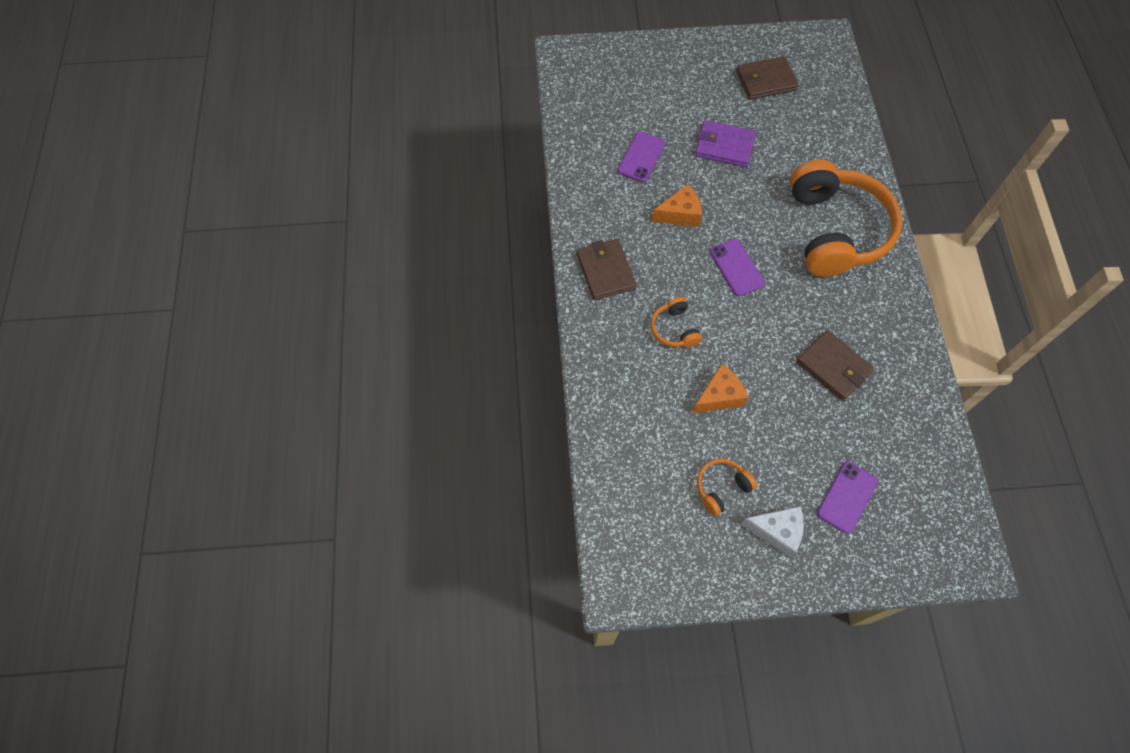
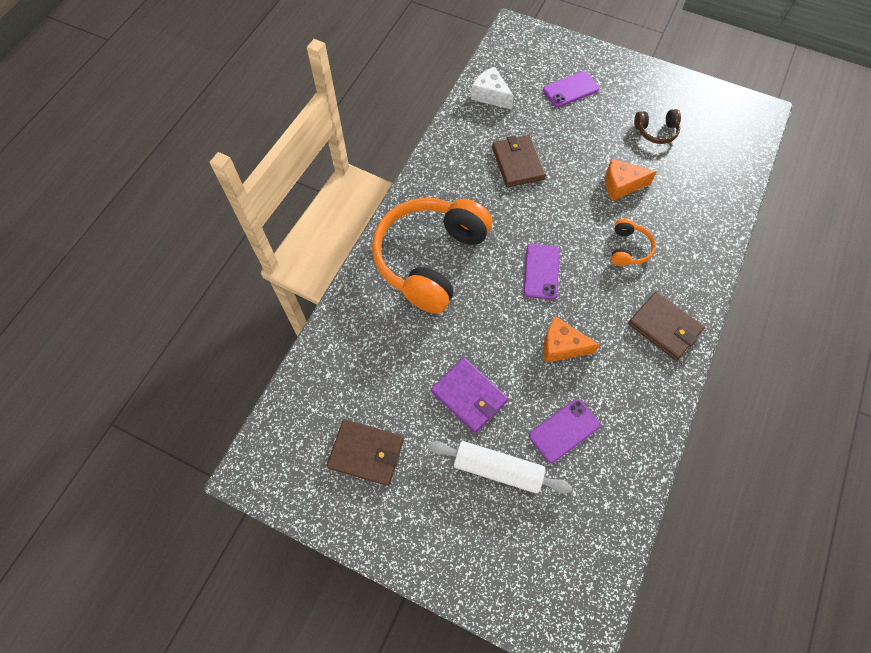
camera: 150 degrees left, 0 degrees up
brown wallet [577,239,636,300] -> brown wallet turned 60 degrees counterclockwise [628,291,705,360]
orange headphones [697,459,757,516] -> brown headphones [634,109,681,144]
white cheese [741,506,804,557] -> white cheese moved to [471,66,514,110]
none -> white rolling pin [428,441,572,493]

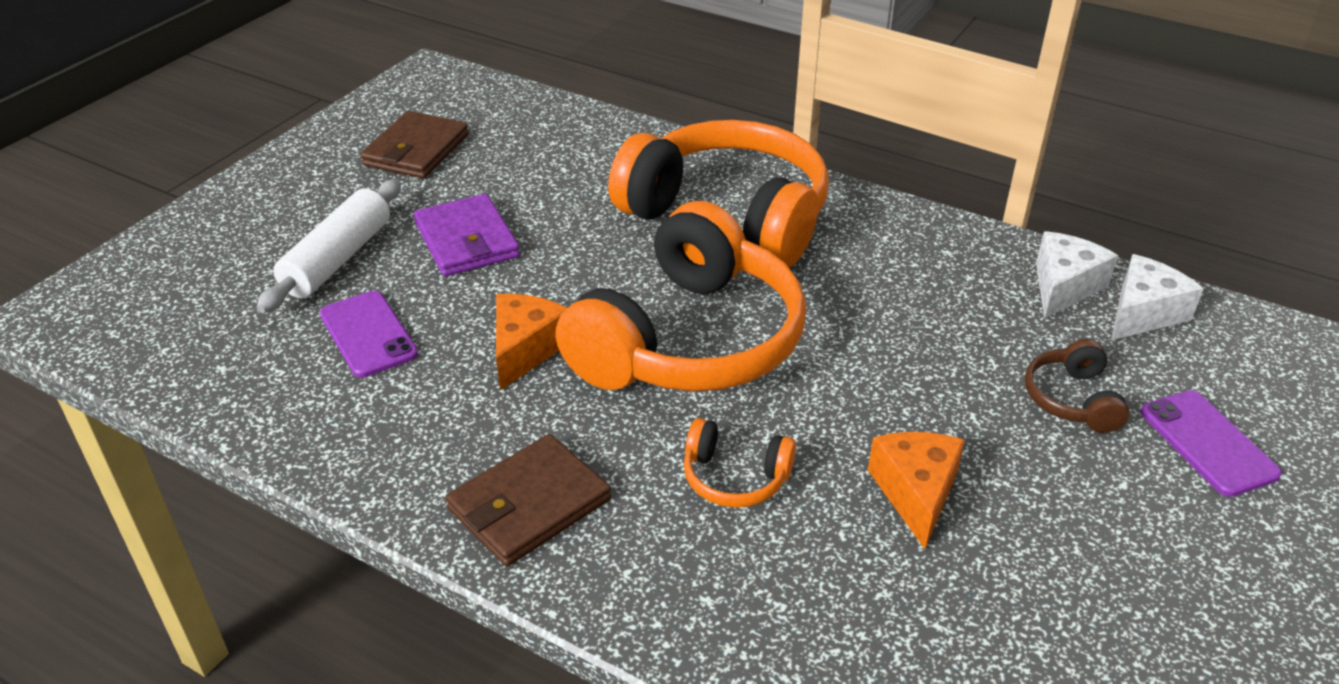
camera: 95 degrees right, 25 degrees down
purple wallet [431,358,508,433] -> purple wallet turned 75 degrees counterclockwise [414,194,520,276]
brown wallet [492,135,546,187] -> none
purple phone [524,244,560,300] -> orange headphones [555,201,806,392]
brown headphones [634,109,681,144] -> brown headphones moved to [1025,339,1130,433]
none -> white cheese [1036,231,1118,319]

